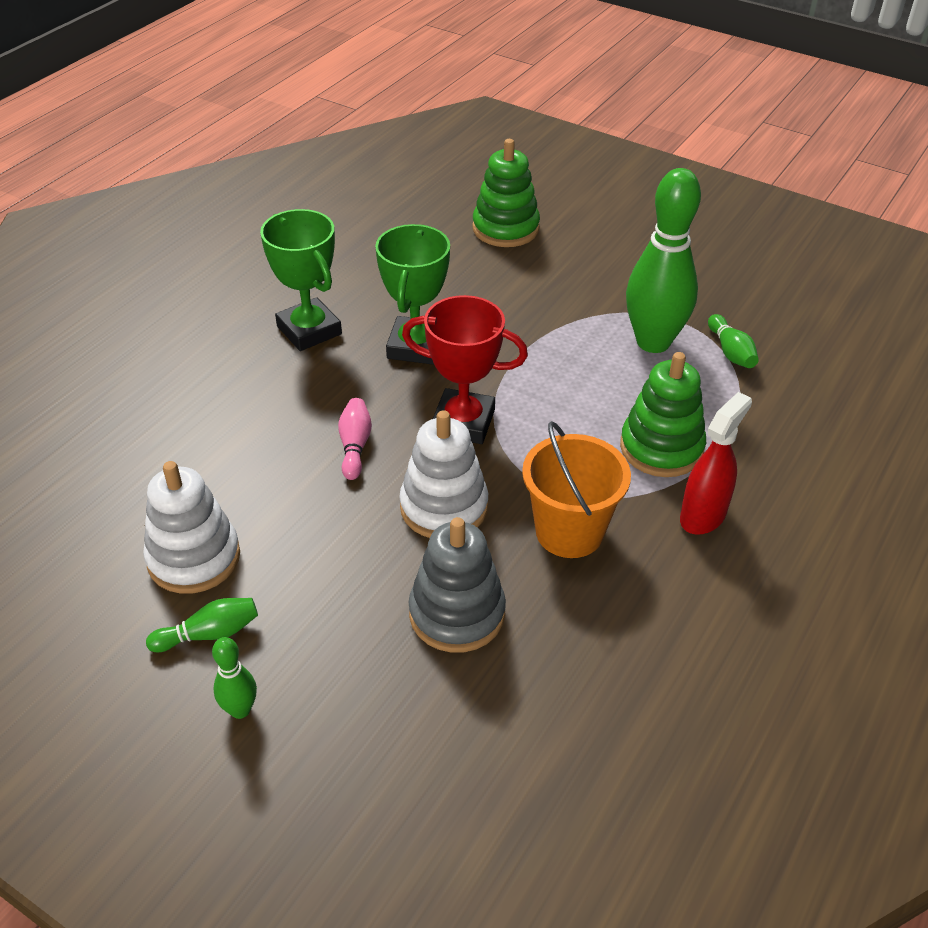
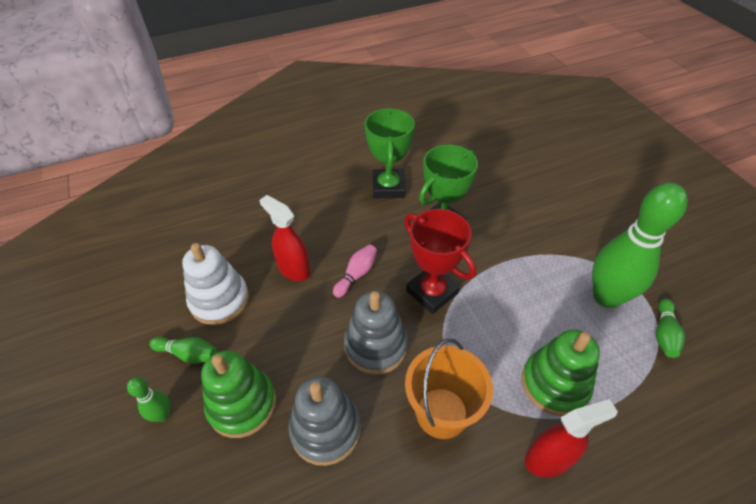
camera: 35 degrees right, 5 degrees up
white stacking toy [399,410,488,538] -> grey stacking toy [344,291,408,375]
green stacking toy [472,139,540,247] -> green stacking toy moved to [201,350,276,438]
none -> red spray bottle [259,195,311,281]

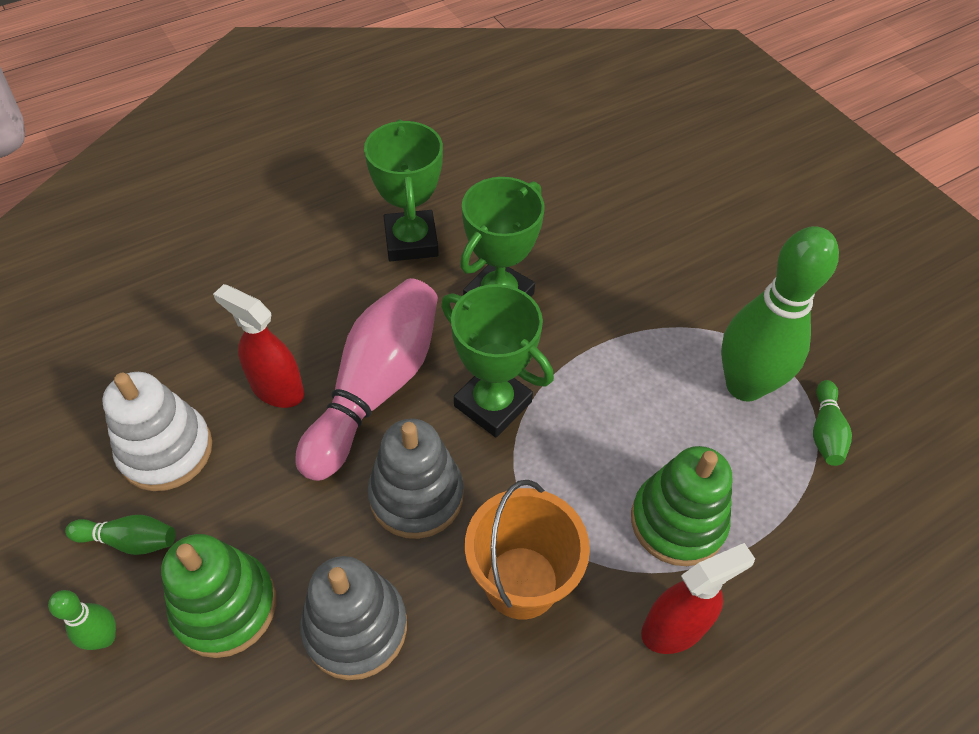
camera: 10 degrees left, 5 degrees up
pink bowling pin [333,244,377,298] -> pink bowling pin [295,278,438,481], size x2.26
red trophy [404,209,476,314] -> green trophy [441,284,554,438]

